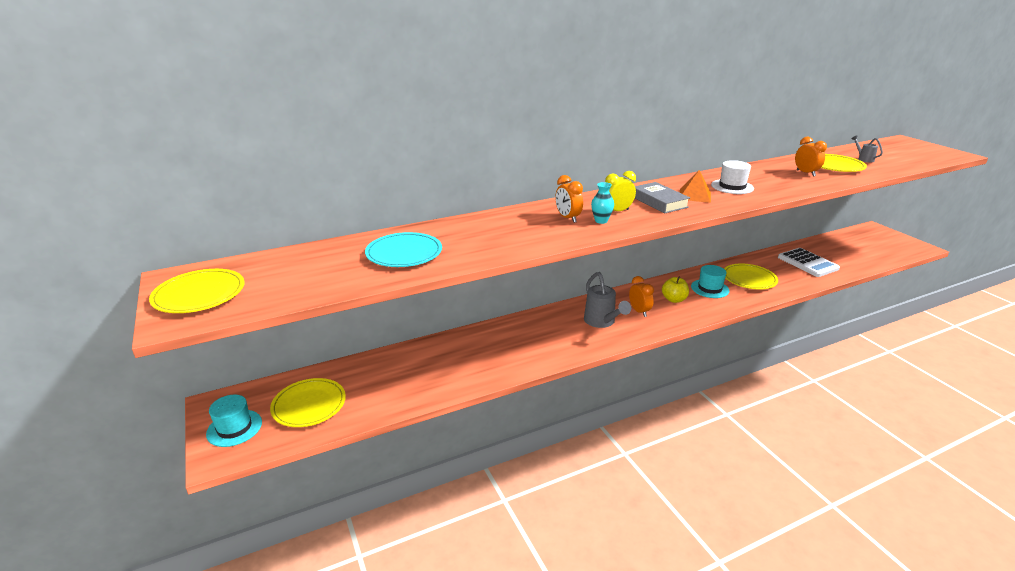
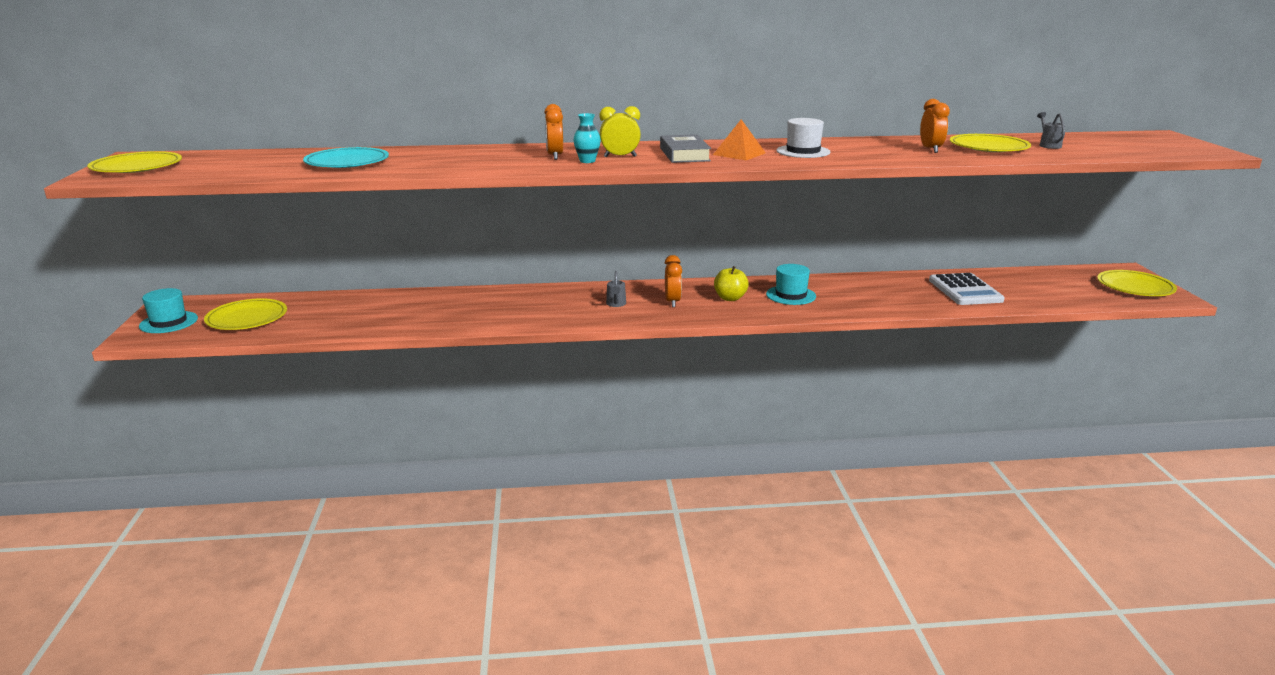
camera: 20 degrees right, 5 degrees down
grey watering can [584,272,631,328] -> grey watering can [606,271,626,307], size x0.52
yellow plate [724,263,778,290] -> yellow plate moved to [1097,270,1177,296]

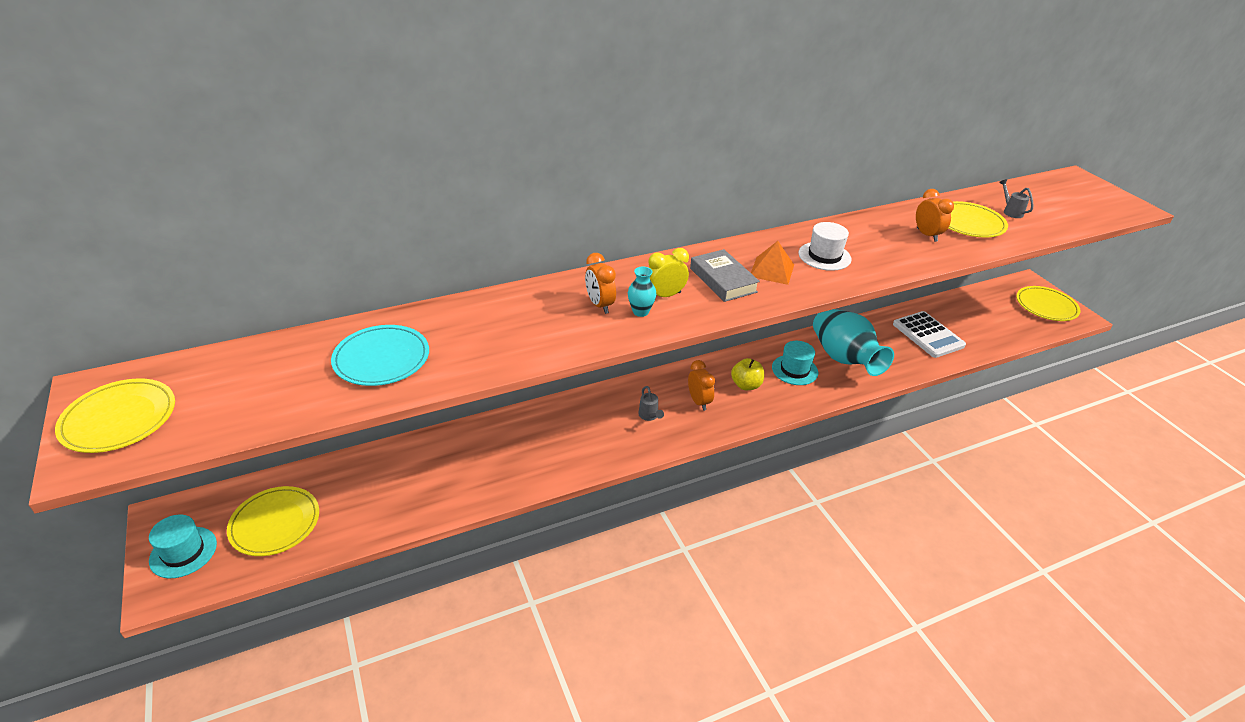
camera: 20 degrees left, 15 degrees up
none -> turquoise vase [813,309,894,376]

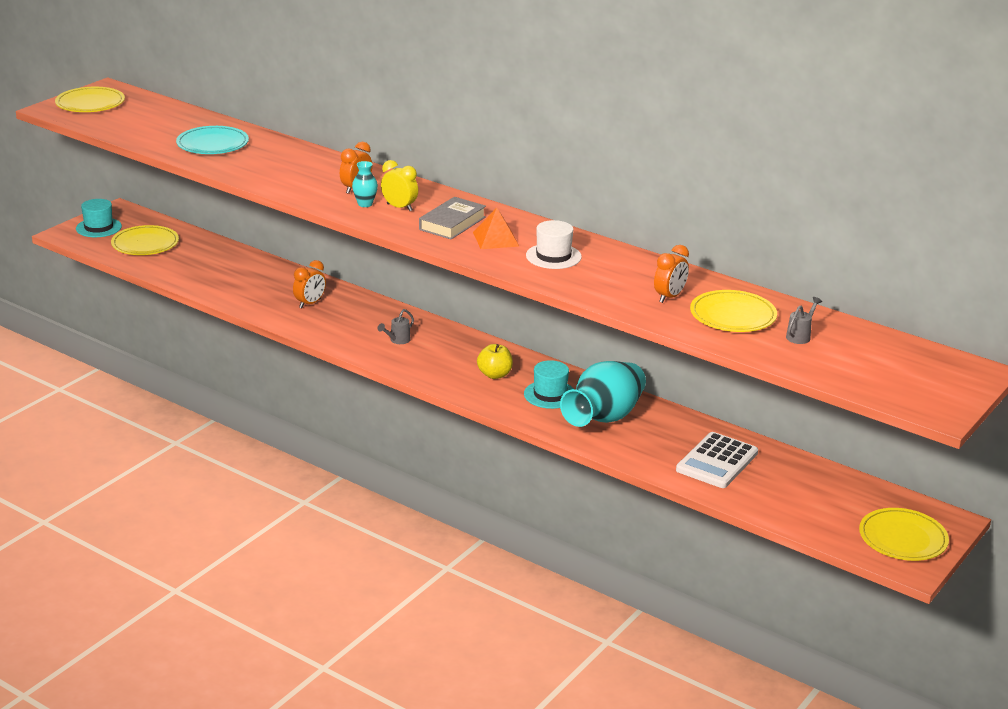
camera: 60 degrees right, 10 degrees down
orange clock [688,360,715,411] -> orange clock moved to [293,260,326,308]

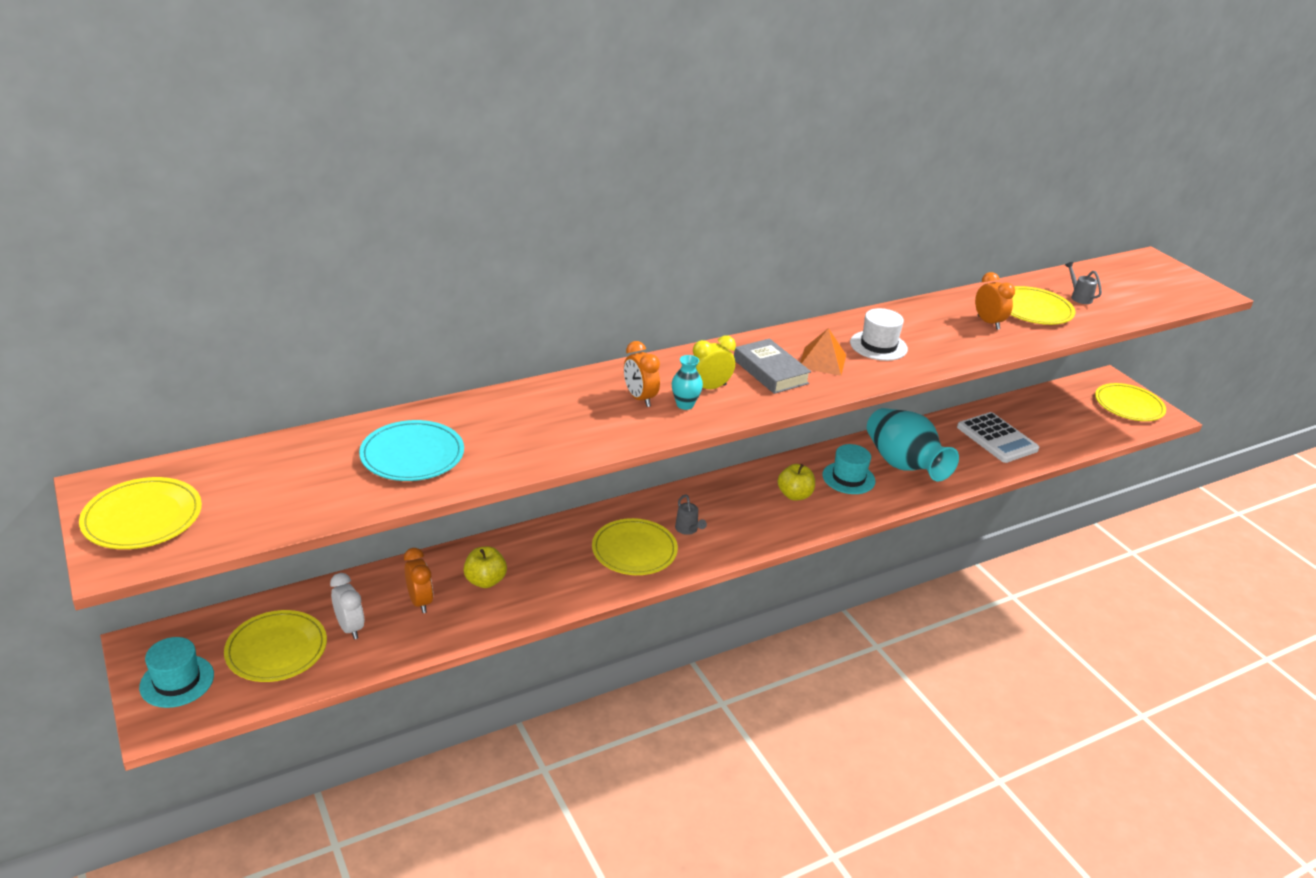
camera: 65 degrees left, 5 degrees up
orange clock [293,260,326,308] -> orange clock moved to [404,548,433,613]
none -> white clock [330,573,364,640]
none -> yellow apple [463,546,507,588]
none -> yellow plate [592,518,678,575]

